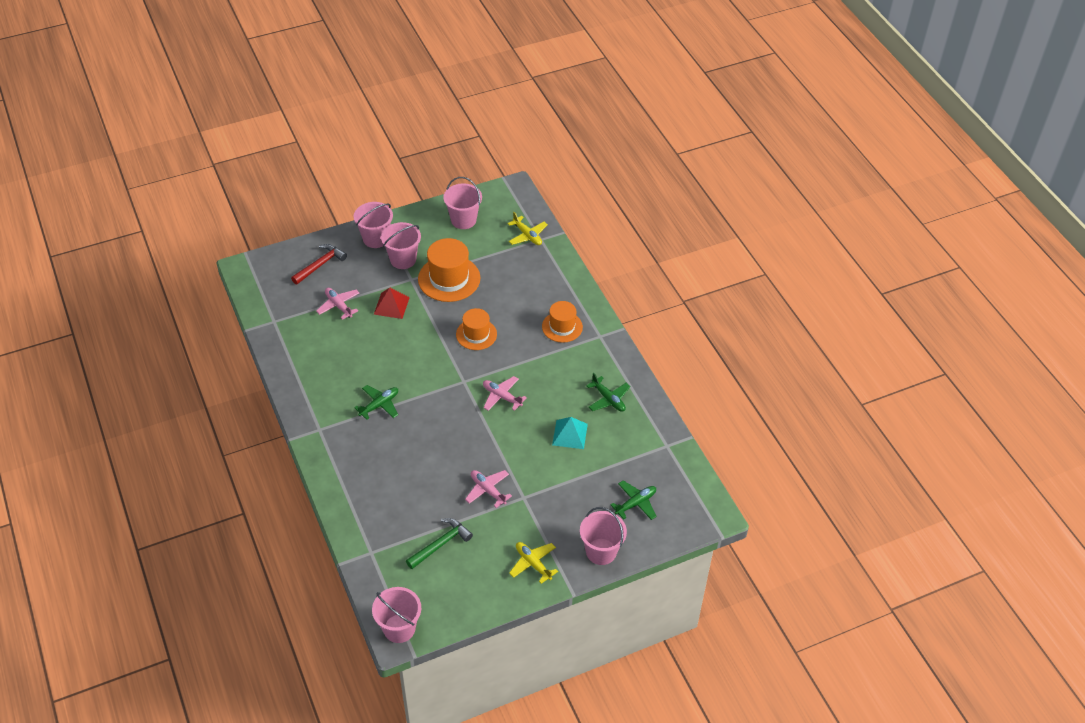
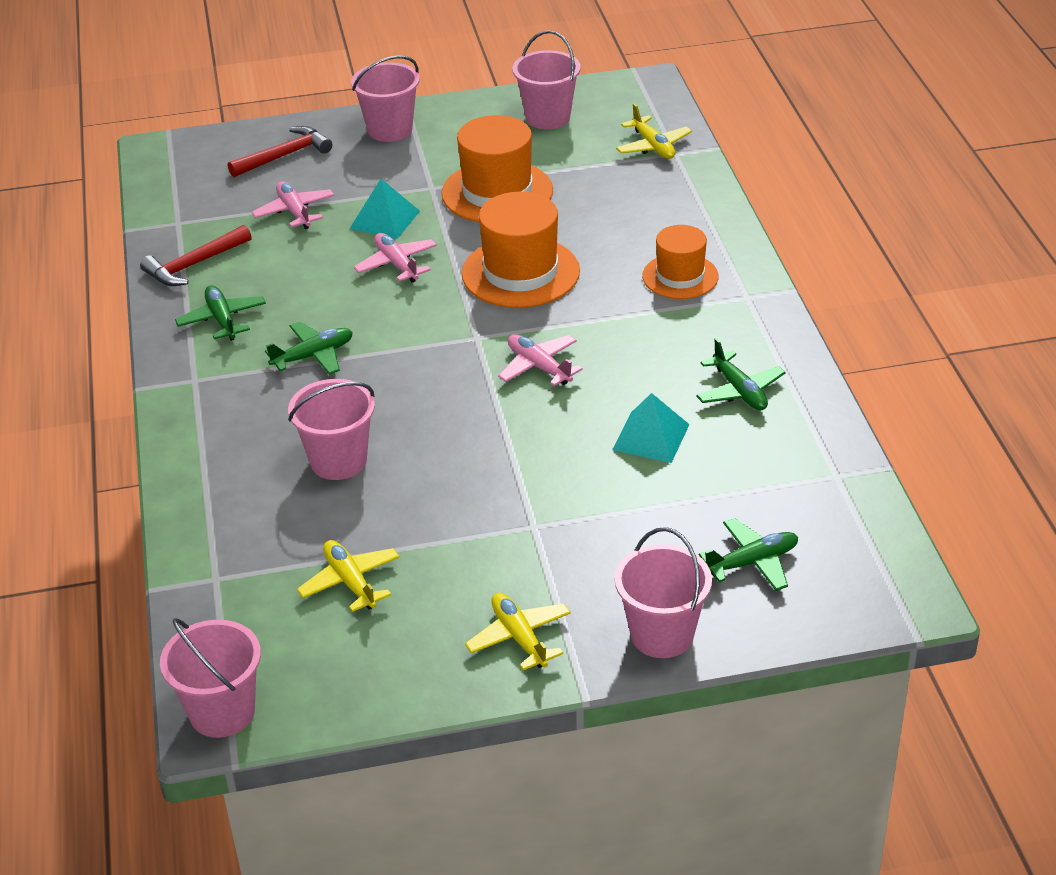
camera: 15 degrees right, 10 degrees down
red pyramid [374,288,410,319] -> turquoise pyramid [350,179,420,239]
pink bucket [381,222,421,269] -> pink bucket moved to [288,379,375,480]
green hammer [406,518,473,569] -> yellow plane [297,540,400,612]
orange hat [456,308,497,350] -> orange hat [462,192,580,308], size x1.57
pink plane [465,470,512,508] -> pink plane moved to [354,233,437,282]
none -> red hammer [140,225,252,286]
none -> green plane [175,285,266,341]

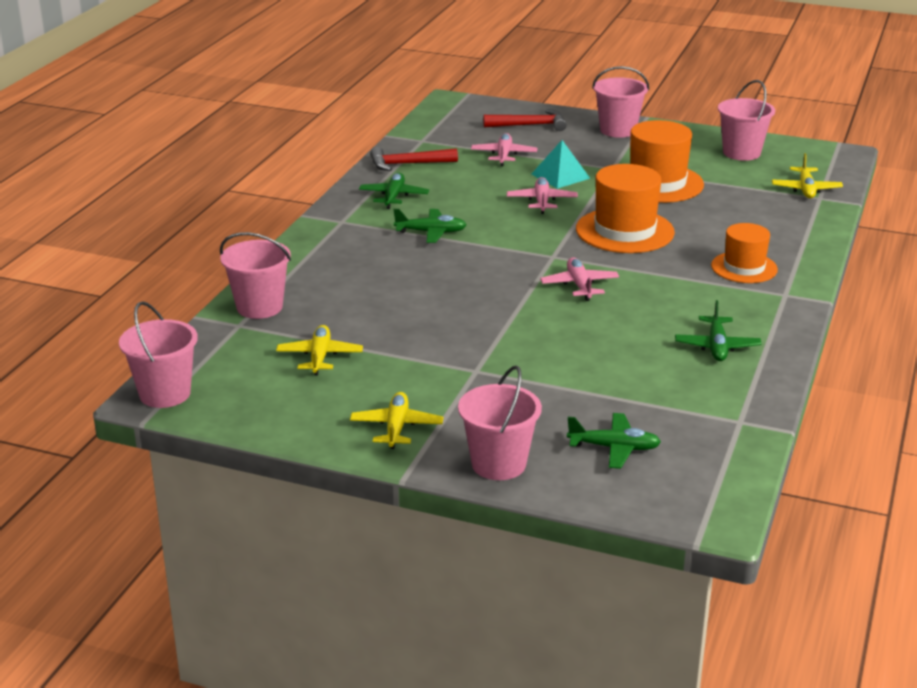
camera: 30 degrees right, 10 degrees down
pink bucket [288,379,375,480] -> pink bucket moved to [220,232,291,319]
turquoise pyramid [612,393,690,463] -> none

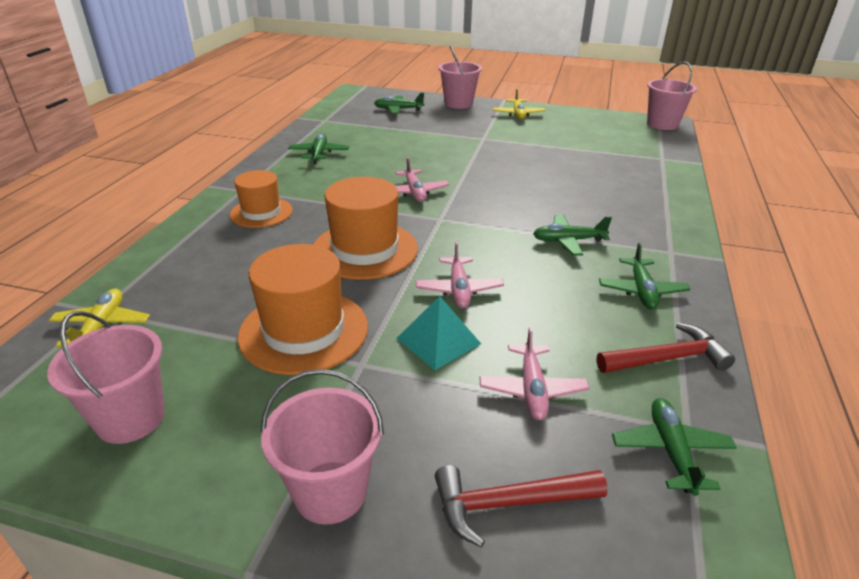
camera: 175 degrees right, 5 degrees up
pink bucket [220,232,291,319] -> none
yellow plane [276,325,363,375] -> none
none -> green plane [612,398,737,496]

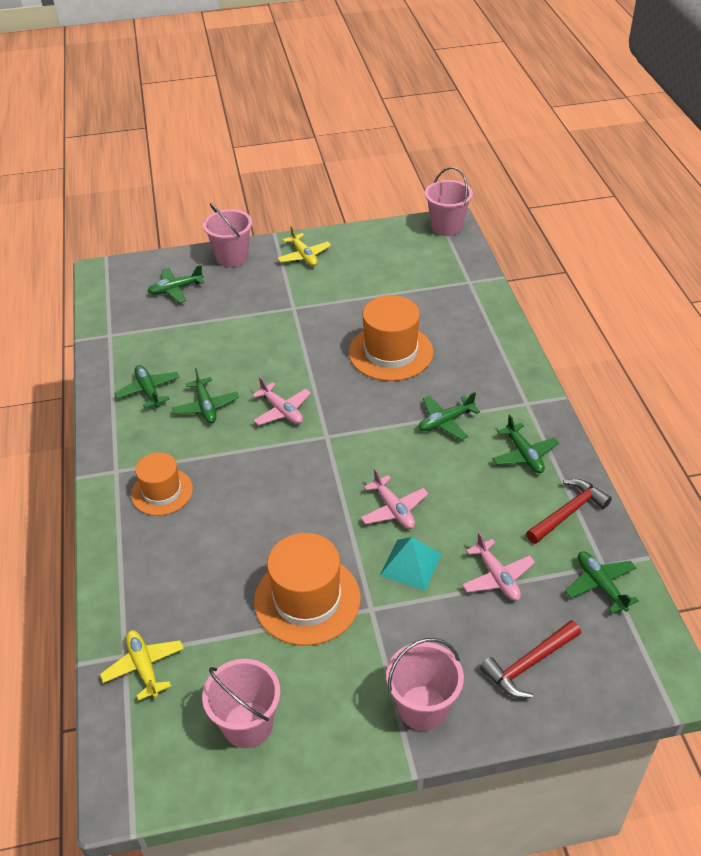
camera: 25 degrees left, 10 degrees up
orange hat [313,177,418,280] -> orange hat moved to [349,295,433,381]
none -> green plane [172,368,239,423]

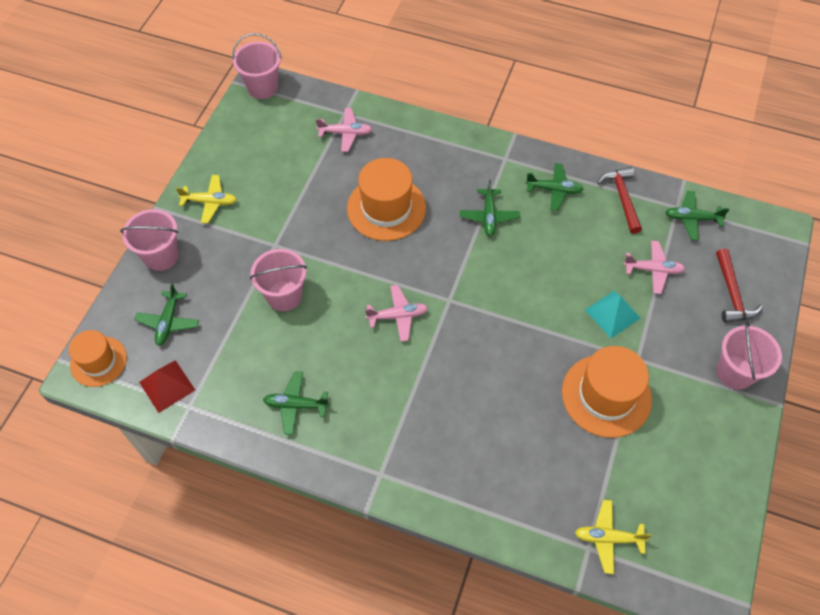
camera: 60 degrees left, 15 degrees up
orange hat [131,452,193,516] -> orange hat moved to [69,330,127,387]
green plane [172,368,239,423] -> none
pink bucket [202,659,281,748] -> pink bucket moved to [250,249,307,311]
pink plane [360,469,428,529] -> pink plane moved to [316,108,372,152]
none -> red pyramid [139,360,195,413]

